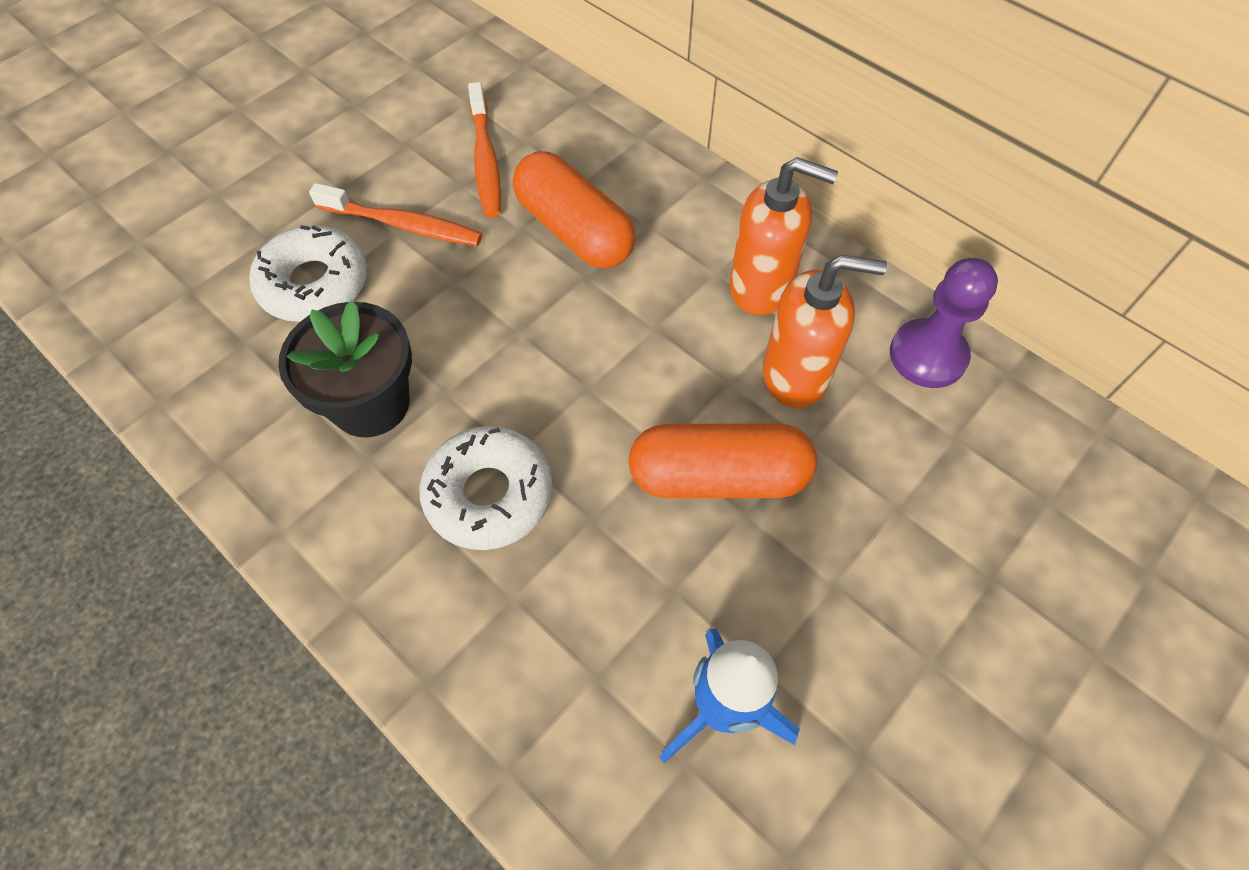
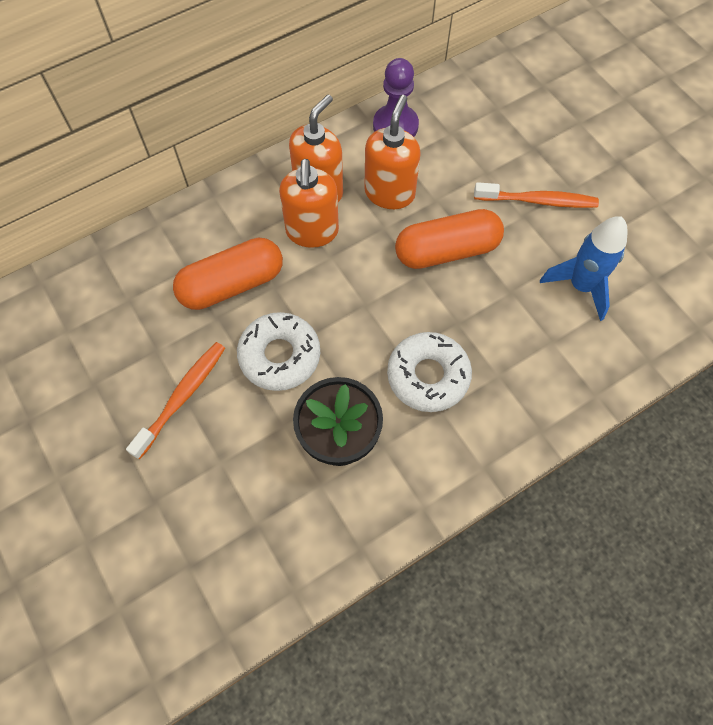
camera: 75 degrees left, 5 degrees up
white donut [249,225,367,322] -> white donut moved to [237,312,320,391]
orange toothbrush [468,82,501,217] -> orange toothbrush moved to [474,182,599,208]
orange capsule [629,424,817,498] -> orange capsule turned 60 degrees clockwise [395,209,504,269]
none -> orange soap dispenser [279,159,339,248]

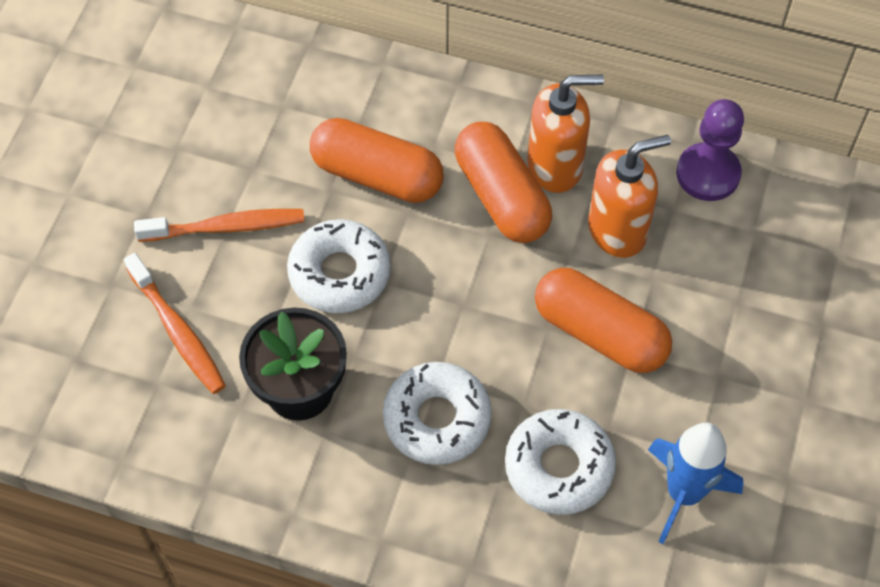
camera: 50 degrees right, 5 degrees down
orange soap dispenser [279,159,339,248] -> orange capsule [455,122,552,243]
orange toothbrush [474,182,599,208] -> orange toothbrush moved to [124,253,226,394]
none -> white donut [505,409,616,515]

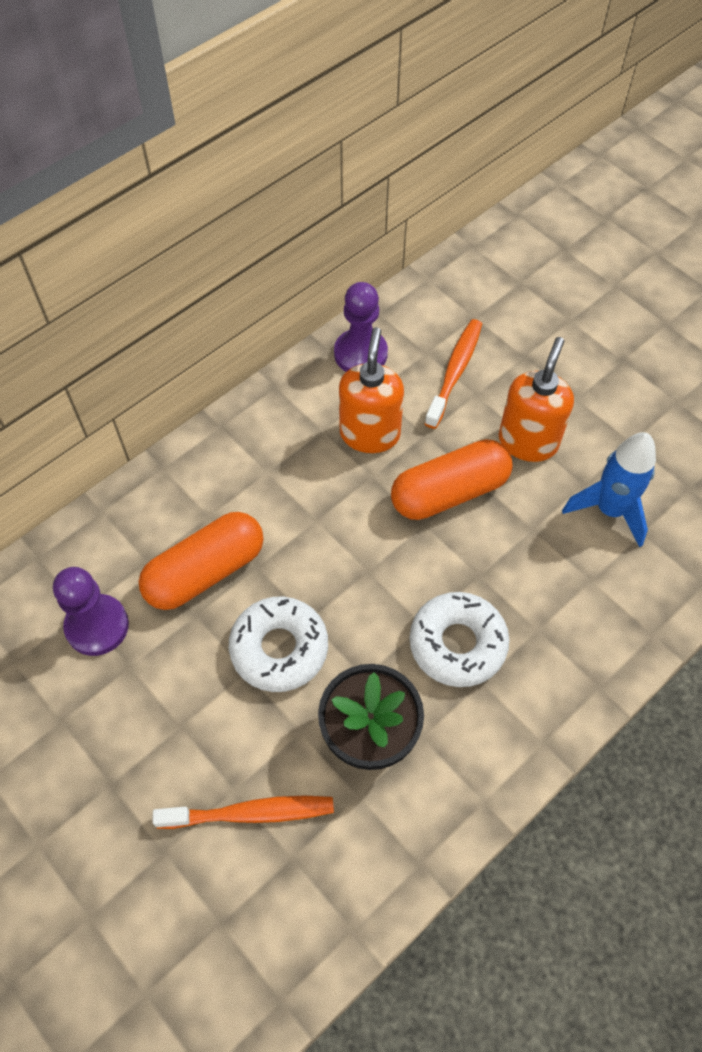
camera: 60 degrees left, 0 degrees up
orange toothbrush [134,209,305,242] -> orange toothbrush moved to [425,319,482,429]
orange capsule [455,122,552,243] -> none
white donut [505,409,616,515] -> none
orange soap dispenser [527,75,604,193] -> orange soap dispenser moved to [499,337,574,462]
none -> purple pawn [53,567,129,656]

